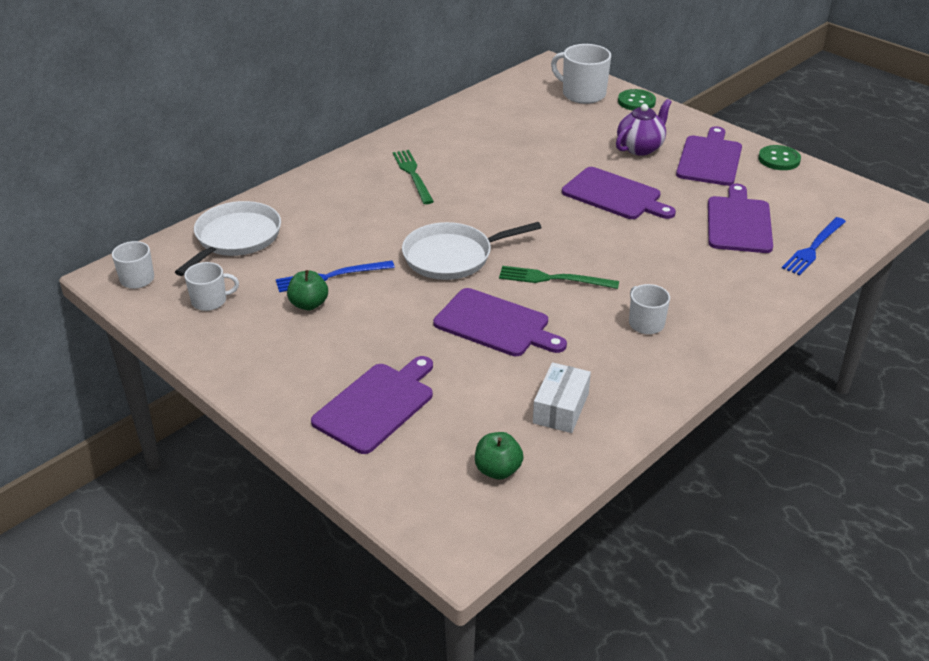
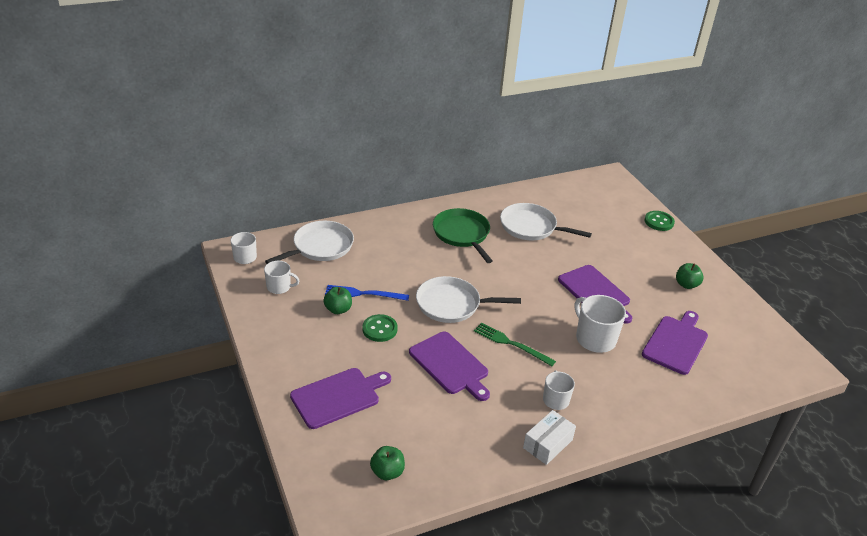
camera: 20 degrees right, 0 degrees up
green fork [393,150,434,204] -> green pan [433,208,493,263]
white box [533,362,591,433] -> white box moved to [523,410,576,465]
white mug [551,44,611,104] -> white mug moved to [575,295,626,353]
purple teapot [616,99,672,156] -> none
purple cutting board [676,126,742,186] -> green apple [676,263,704,289]
green button [758,145,801,170] -> green button moved to [362,314,398,342]
blue fork [782,217,846,276] -> none
none -> white pan [500,203,592,240]

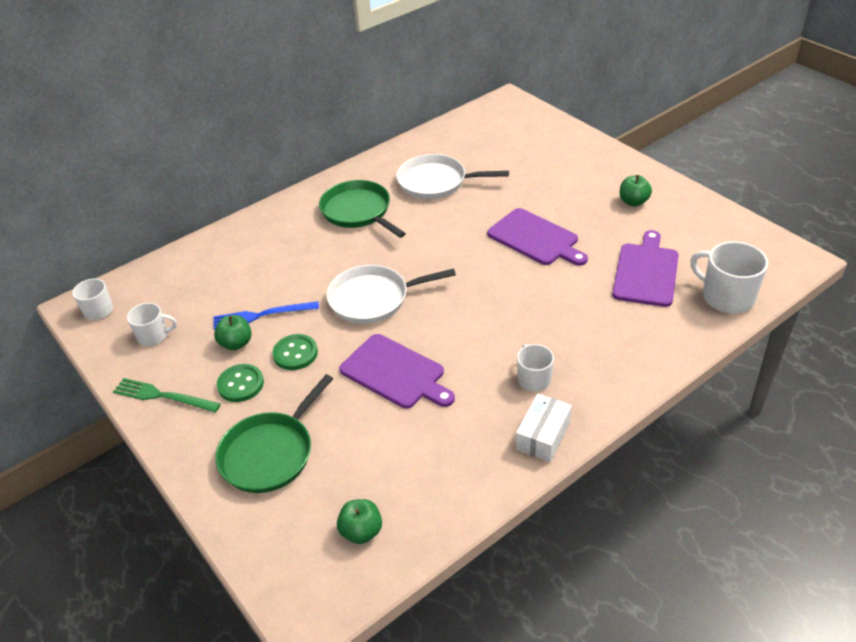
camera: 10 degrees left, 5 degrees up
white pan [265,221,354,264] -> none
purple cutting board [290,368,391,429] -> green pan [215,374,333,493]
green fork [474,322,556,366] -> green fork moved to [113,378,221,413]
white mug [575,295,626,353] -> white mug moved to [690,241,768,314]
green button [644,211,675,231] -> green button moved to [217,364,264,402]

